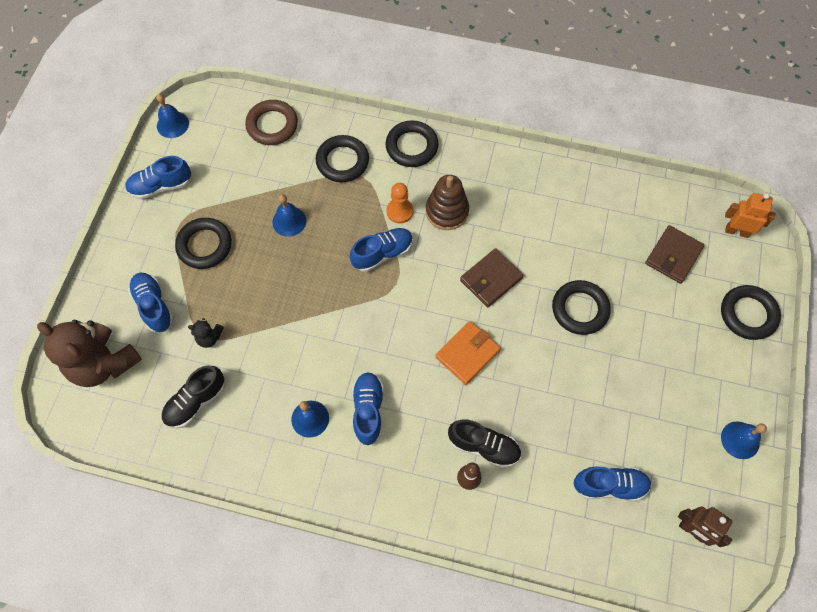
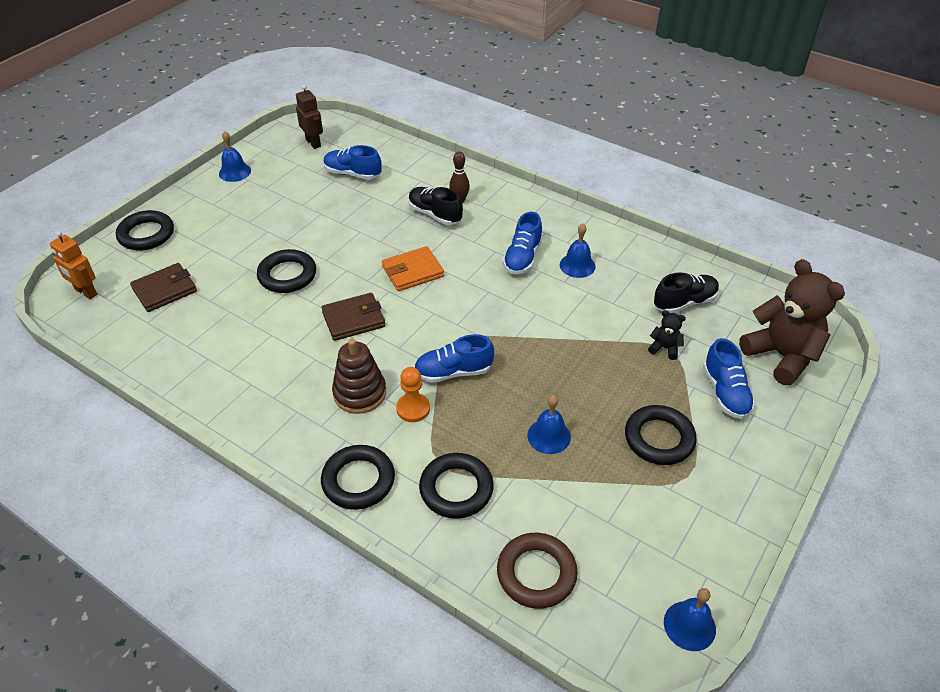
camera: 160 degrees left, 20 degrees down
blue shoe [125,156,191,199] -> none

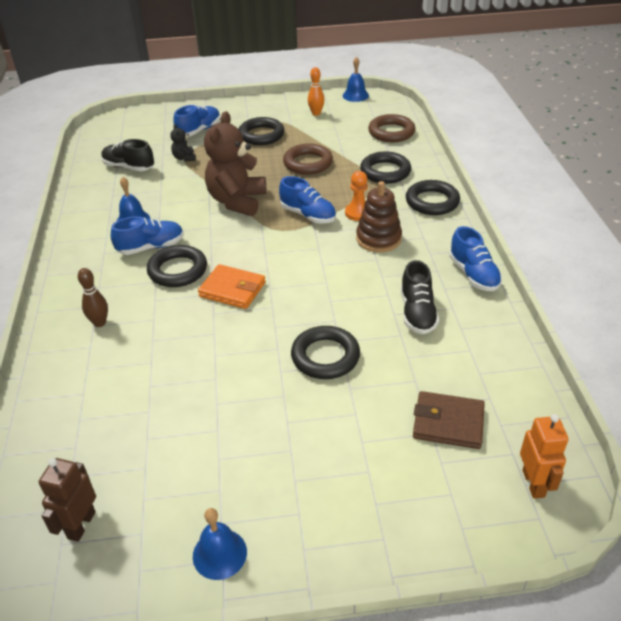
camera: 130 degrees left, 5 degrees down
black ring [116,210,174,251] -> black ring moved to [147,245,207,287]
brown wallet [321,293,386,341] -> none
blue shoe [324,145,382,180] -> blue shoe moved to [449,226,502,291]
black shoe [408,187,463,225] -> black shoe moved to [401,260,439,334]
blue bell [527,395,571,454] -> brown ring [283,143,333,175]
brown teddy bear [739,259,845,385] -> brown teddy bear moved to [204,111,266,216]
none -> orange bowling pin [308,67,324,116]

